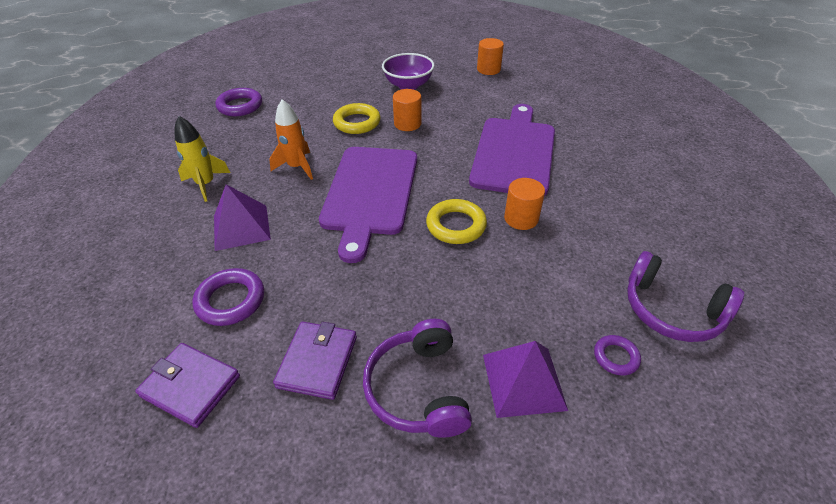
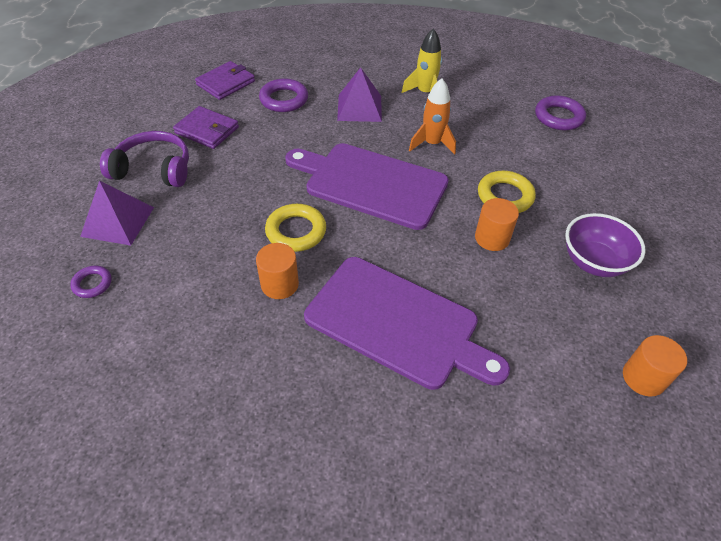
camera: 105 degrees right, 5 degrees up
purple headphones [627,251,744,342] -> none

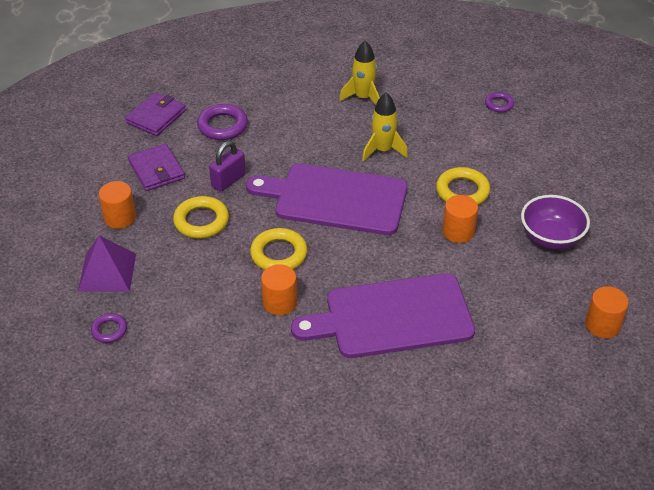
camera: 10 degrees left, 5 degrees down
purple headphones [100,131,189,187] -> orange cylinder [99,181,136,229]
purple wallet [173,106,239,149] -> purple wallet turned 45 degrees clockwise [128,144,185,191]
purple cutting board [304,257,510,390] -> purple cutting board turned 150 degrees clockwise [291,273,475,358]
purple pyramid [337,67,382,122] -> none
orange rocket [409,78,456,155] -> yellow rocket [362,92,408,162]
purple ring [535,95,586,130] -> purple ring [485,92,514,113], size x0.59
none -> yellow ring [173,196,229,239]
none -> purple padlock [209,141,246,192]

